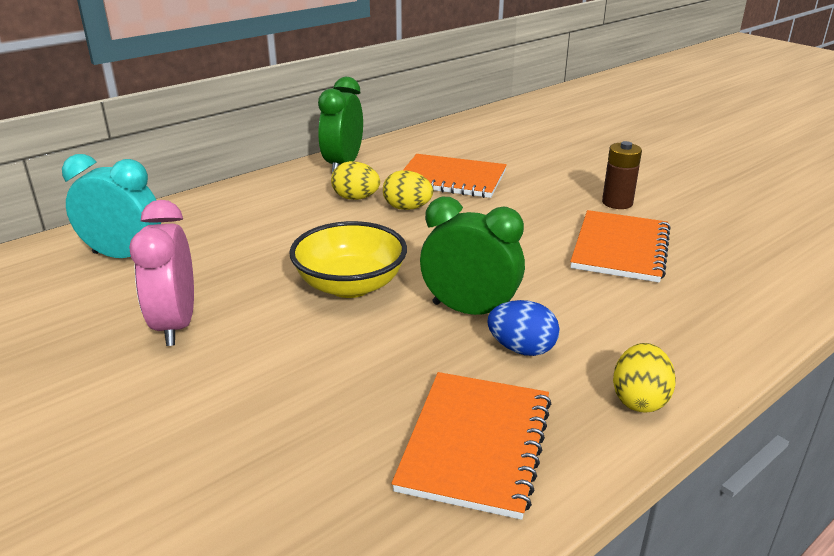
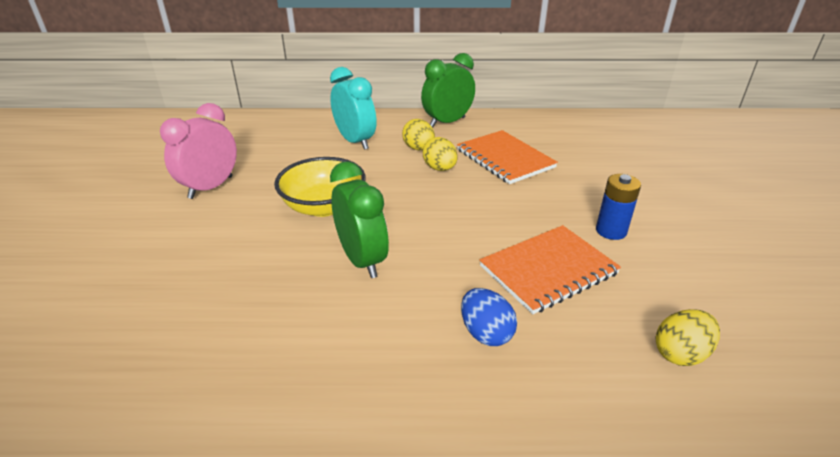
camera: 40 degrees right, 5 degrees up
turquoise clock [62,154,161,258] -> turquoise clock moved to [330,67,376,150]
orange notebook [392,372,551,520] -> none
blue egg [487,300,560,356] -> blue egg moved to [461,288,517,346]
brown battery [602,141,642,209] -> blue battery [596,174,641,240]
yellow egg [613,343,676,413] -> yellow egg moved to [656,309,720,366]

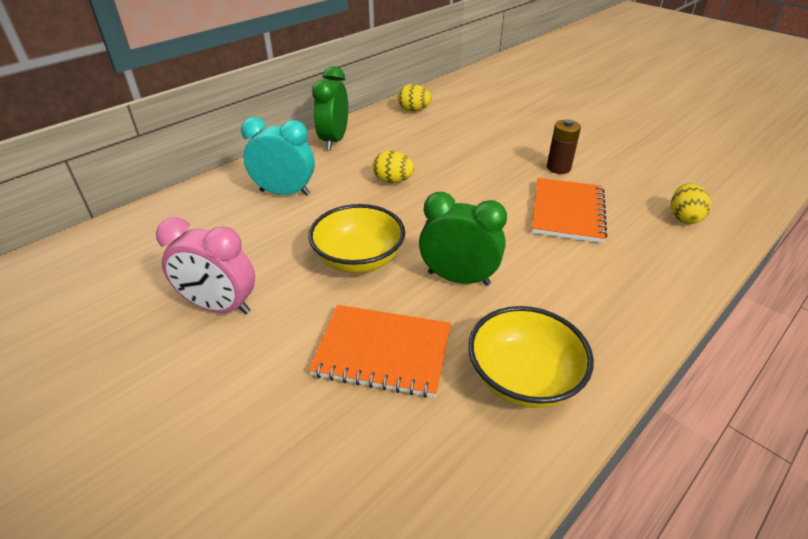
camera: 45 degrees left, 5 degrees up
pink clock [160,103,237,199] -> pink clock turned 60 degrees counterclockwise [156,217,255,314]
yellow egg [402,119,435,150] -> yellow egg moved to [397,84,432,111]
orange notebook [457,130,558,184] -> orange notebook moved to [309,305,451,398]
blue egg [461,288,517,346] -> none
blue battery [596,174,641,240] -> brown battery [547,119,581,174]
none -> yellow bowl [468,306,594,408]

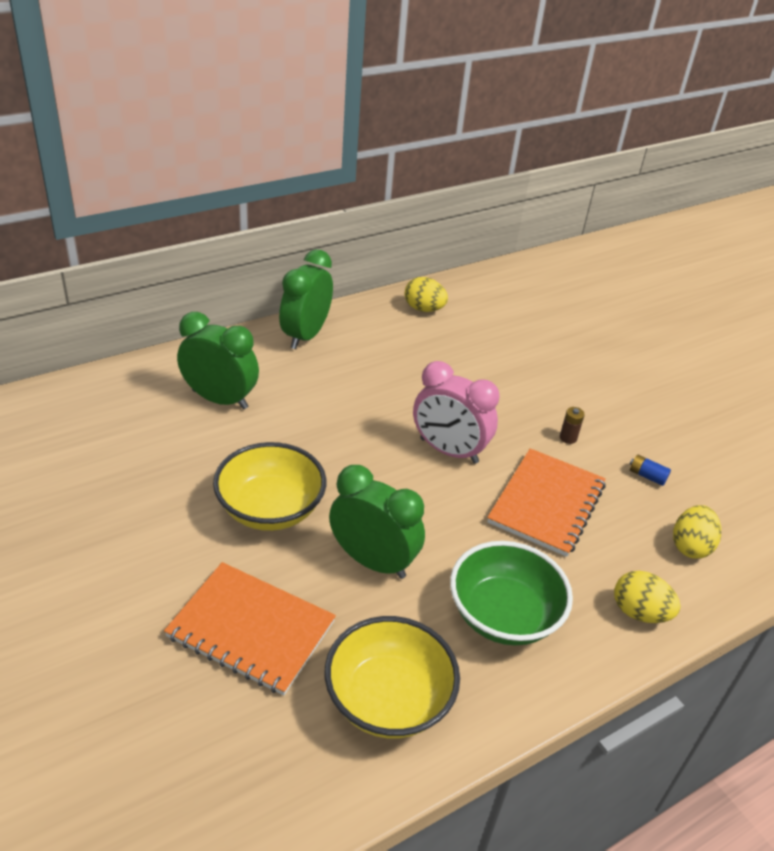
camera: 10 degrees right, 0 degrees up
pink clock [156,217,255,314] -> pink clock moved to [413,361,499,464]
turquoise clock [241,117,315,196] -> green clock [177,312,259,409]
yellow egg [373,150,415,183] -> yellow egg moved to [614,571,681,623]
brown battery [547,119,581,174] -> brown battery [560,407,585,444], size x0.57
none -> green bowl [450,541,573,645]
none -> blue battery [630,454,671,486]

